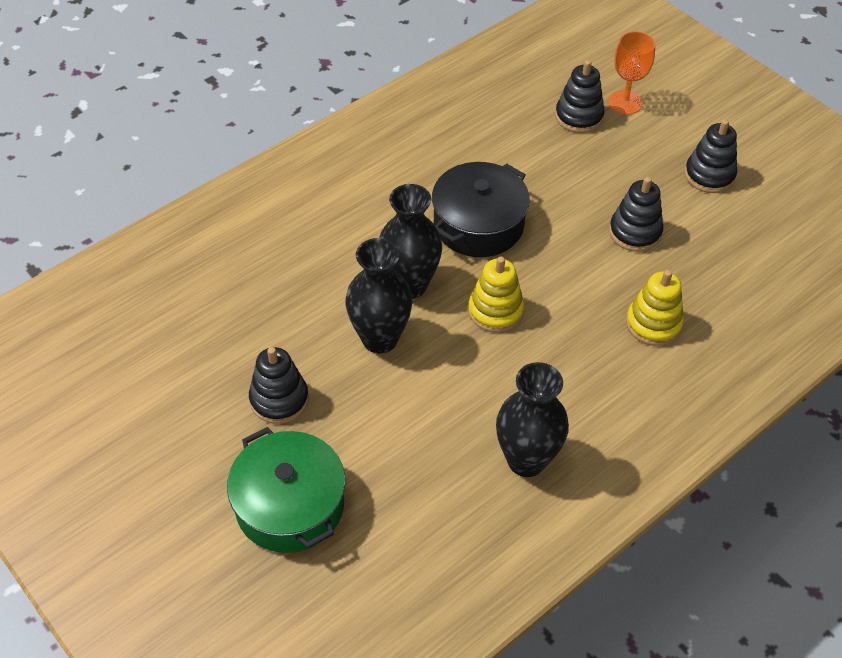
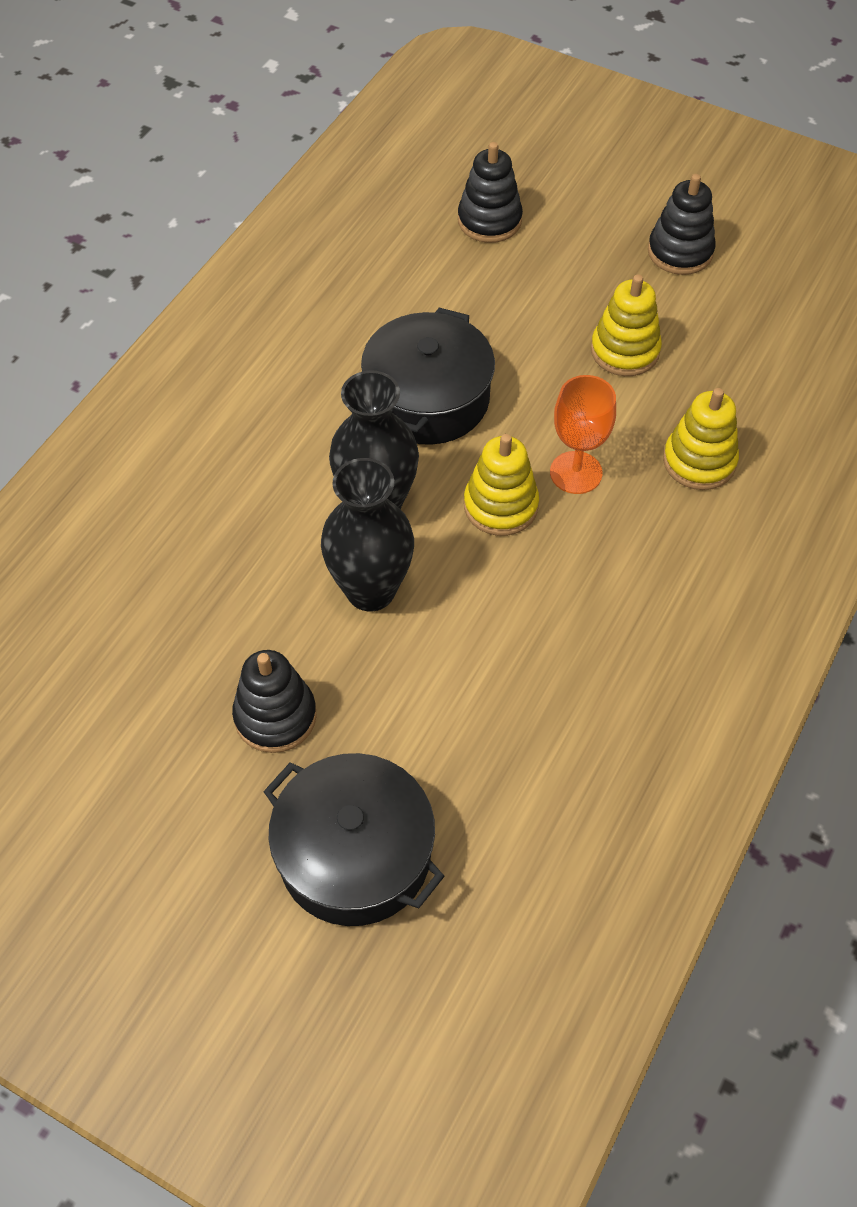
camera: 20 degrees left, 5 degrees up
green pot [227,427,345,553] -> black pot [263,753,445,926]
black vase [496,362,569,477] -> none
orange goblet [608,31,655,115] -> orange goblet moved to [550,375,616,494]
black stacking toy [609,177,663,252] -> yellow stacking toy [591,275,662,376]

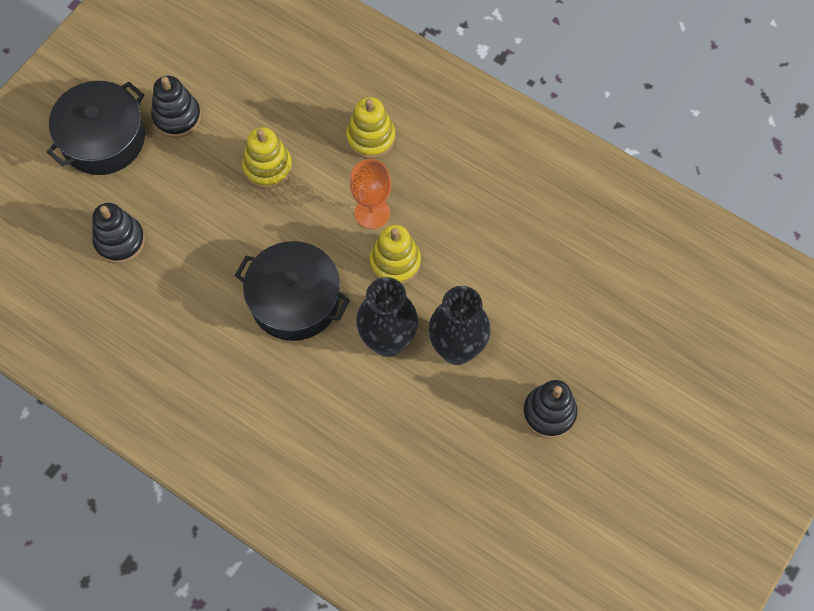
camera: 85 degrees left, 10 degrees up
black pot [263,753,445,926] -> black pot moved to [47,81,145,175]

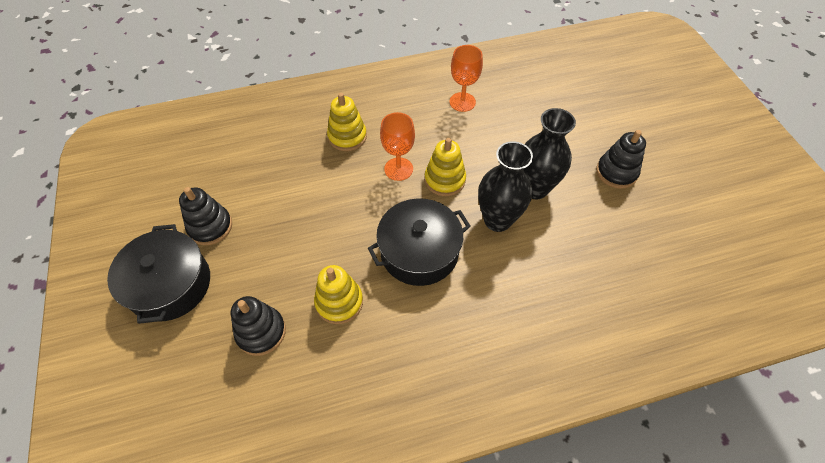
camera: 50 degrees left, 10 degrees down
yellow stacking toy [242,127,292,189] -> yellow stacking toy moved to [314,265,363,324]
none -> orange goblet [449,45,483,112]

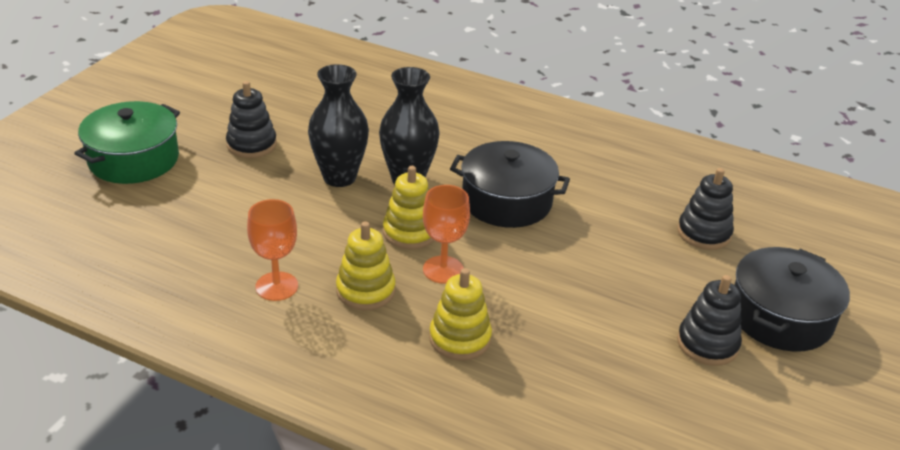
camera: 140 degrees left, 20 degrees down
yellow stacking toy [314,265,363,324] -> yellow stacking toy moved to [336,221,396,310]
none -> green pot [74,101,180,184]

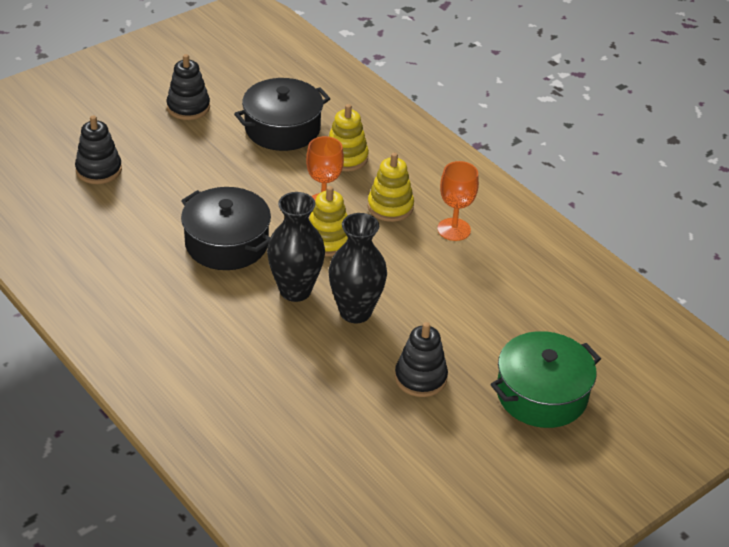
camera: 155 degrees left, 5 degrees up
black pot [735,247,850,352] -> black pot moved to [234,78,330,151]

